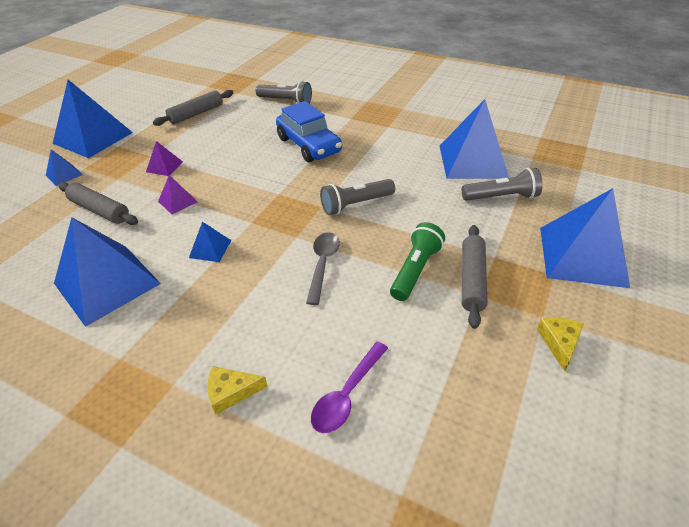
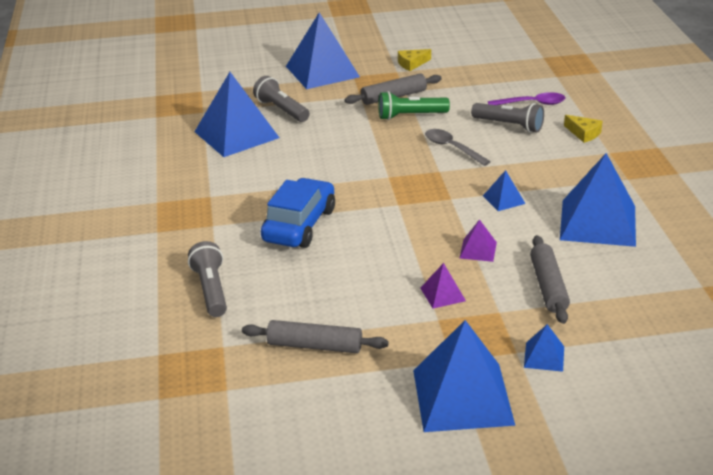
camera: 125 degrees left, 10 degrees down
grey spoon [306,232,340,305] -> grey spoon turned 75 degrees clockwise [425,129,491,166]
grey flashlight [320,179,395,215] -> grey flashlight moved to [471,103,544,133]

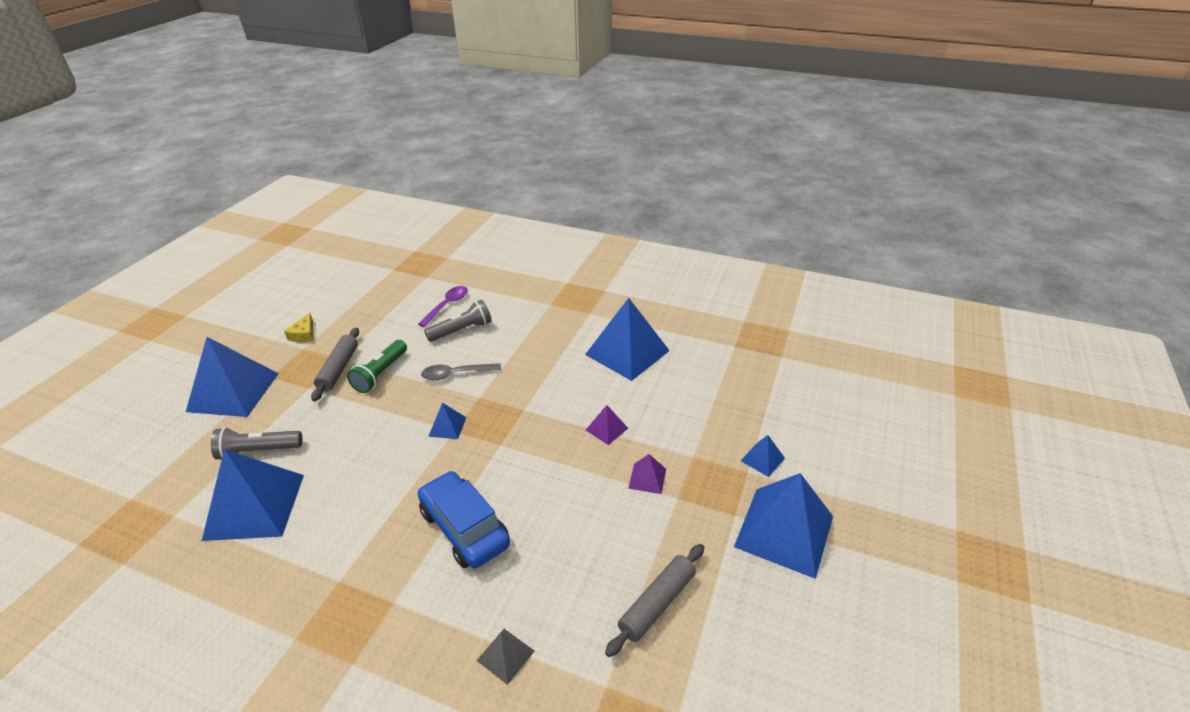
camera: 60 degrees left, 5 degrees up
grey flashlight [188,241,227,317] -> grey pyramid [476,629,534,685]
blue pyramid [483,170,526,211] -> blue pyramid moved to [428,403,466,439]
grey rolling pin [530,235,570,324] -> none
yellow cheese [564,115,603,143] -> none

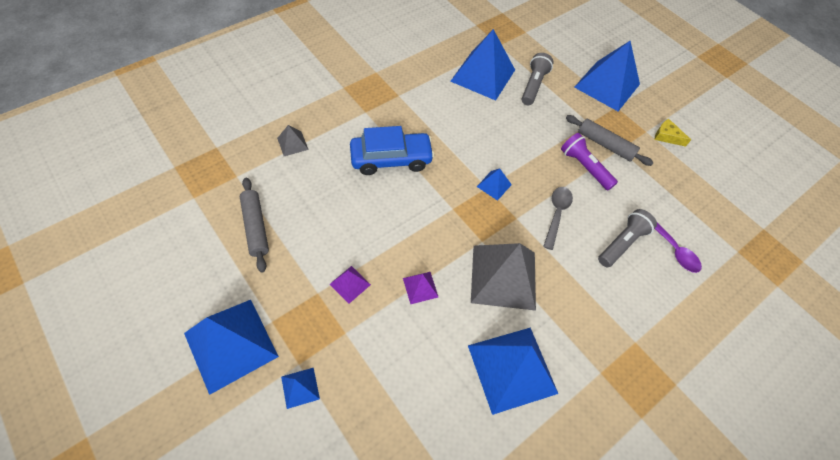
camera: 115 degrees right, 20 degrees up
green flashlight [347,340,407,393] -> purple flashlight [561,133,618,190]
grey flashlight [424,300,492,342] -> grey flashlight turned 135 degrees counterclockwise [598,209,657,267]
none -> grey pyramid [471,243,536,311]

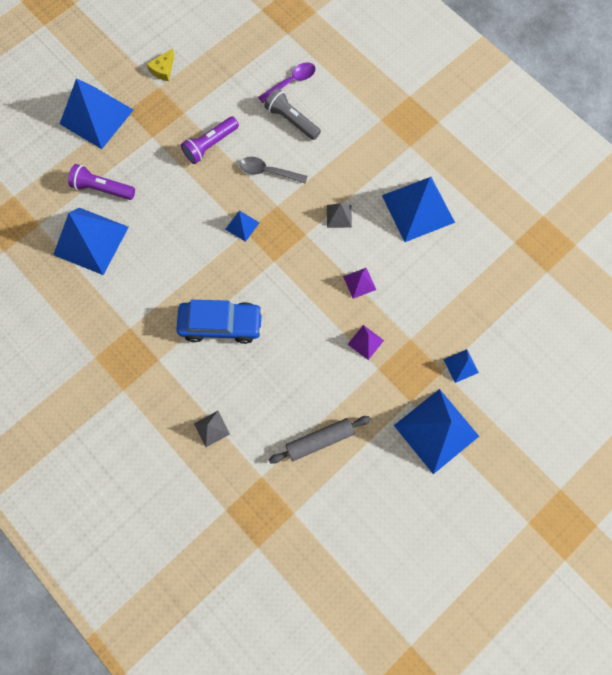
camera: 90 degrees left, 15 degrees up
blue car [350,126,435,175] -> blue car turned 105 degrees clockwise [176,300,263,344]
grey pyramid [471,243,536,311] -> grey pyramid [327,203,352,228], size x0.45
grey flashlight [522,53,554,105] -> purple flashlight [68,164,135,200]
grey rolling pin [566,115,653,166] -> none

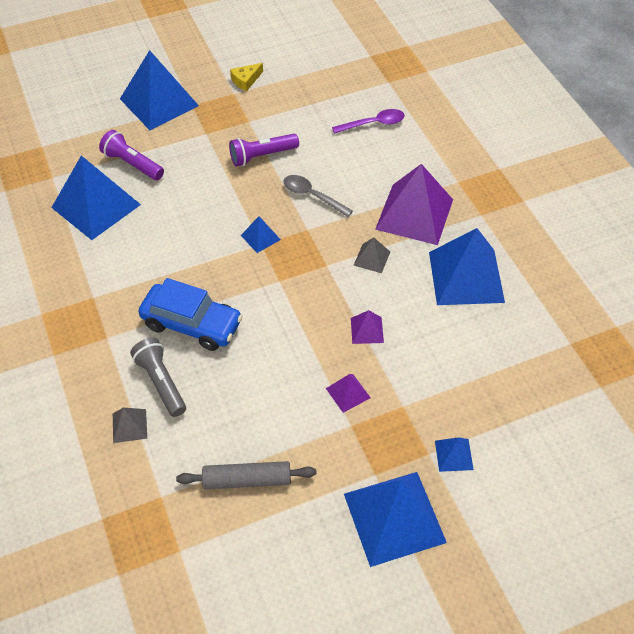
camera: 20 degrees right, 20 degrees down
grey flashlight [264,88,321,140] -> grey flashlight moved to [130,338,186,417]
none -> purple pyramid [375,164,453,245]

